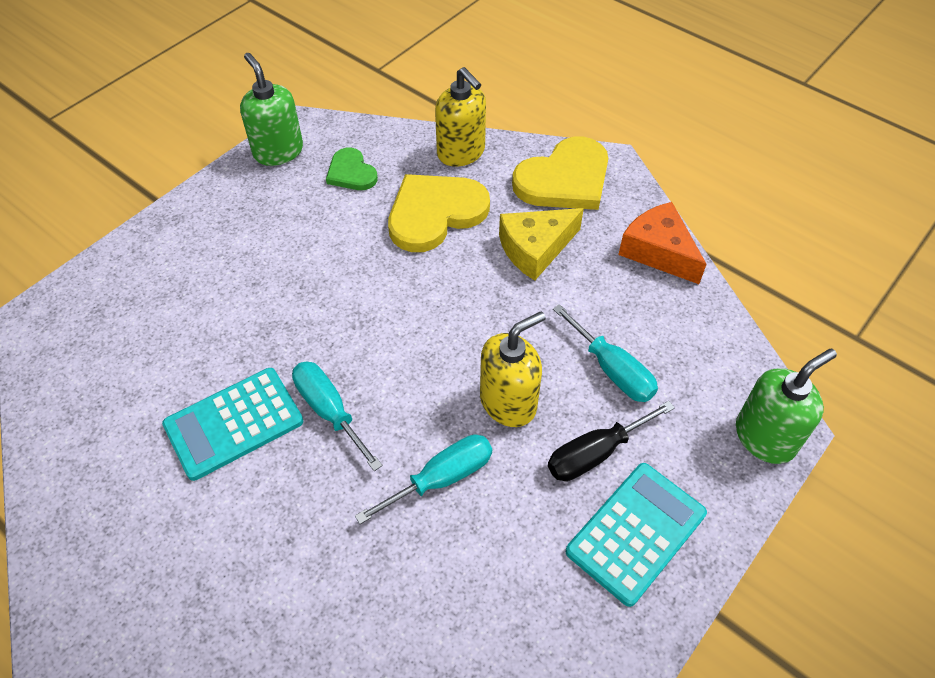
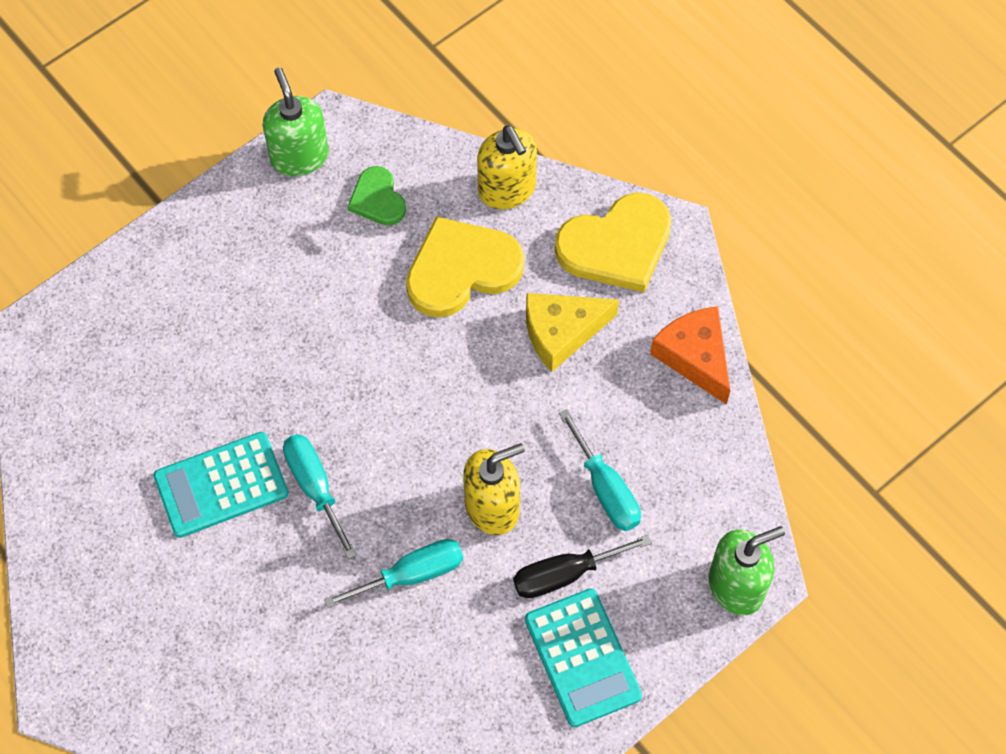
camera: 10 degrees right, 10 degrees up
turquoise calculator [566,463,707,607] -> turquoise calculator turned 105 degrees clockwise [525,588,642,727]

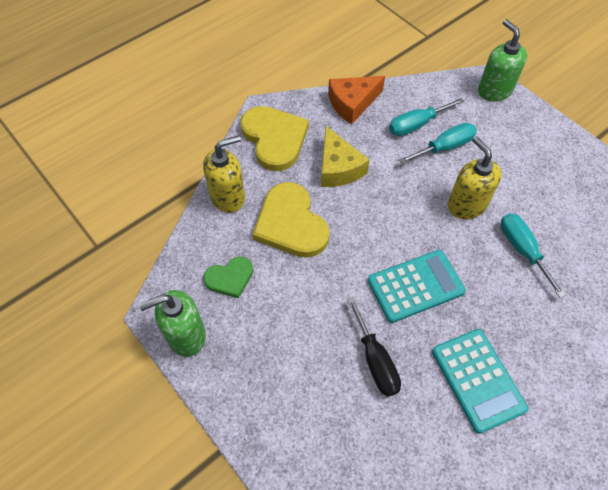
camera: 90 degrees left, 5 degrees down
turquoise screwdriver [283,434,357,559] -> turquoise screwdriver moved to [389,98,464,136]
black screwdriver [513,535,652,598] -> black screwdriver moved to [347,297,401,397]
turquoise calculator [525,588,642,727] -> turquoise calculator moved to [368,250,466,323]

